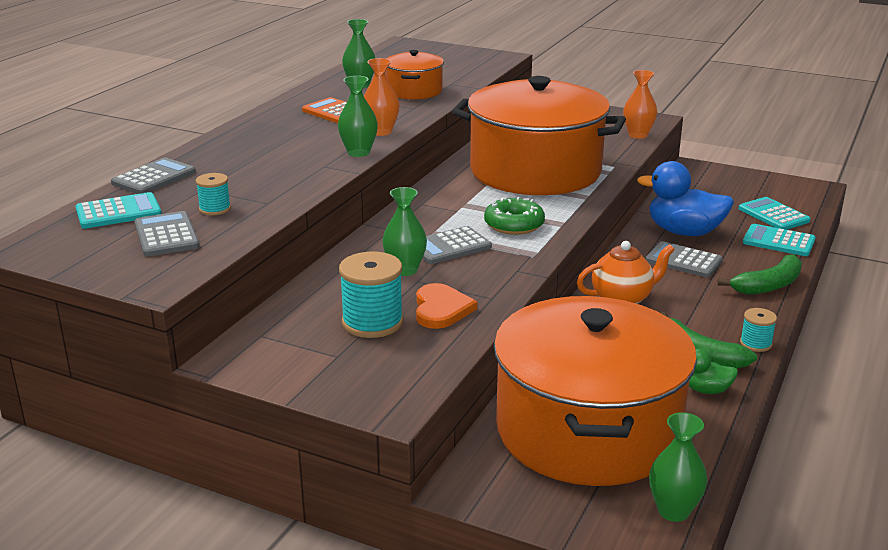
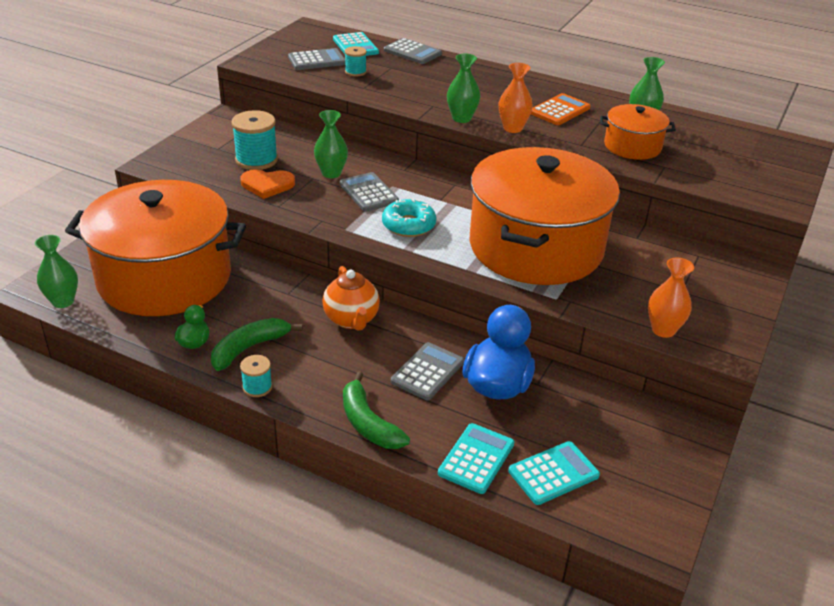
camera: 90 degrees right, 10 degrees up
green donut [484,197,545,235] -> turquoise donut [382,199,437,237]

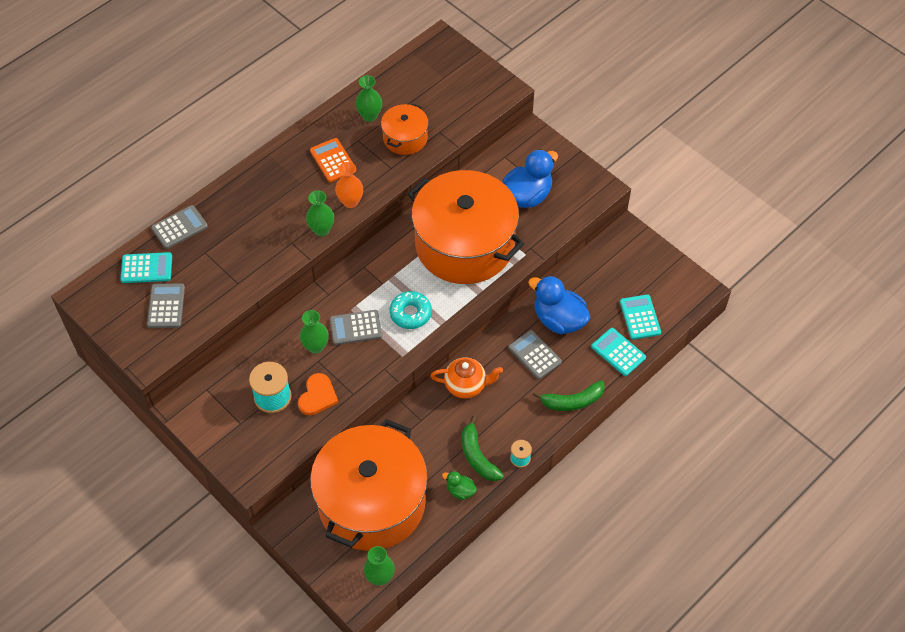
camera: 70 degrees left, 20 degrees up
turquoise spool [345,46,367,77] -> none
orange vase [648,258,694,338] -> none
none -> blue duck [502,149,558,208]

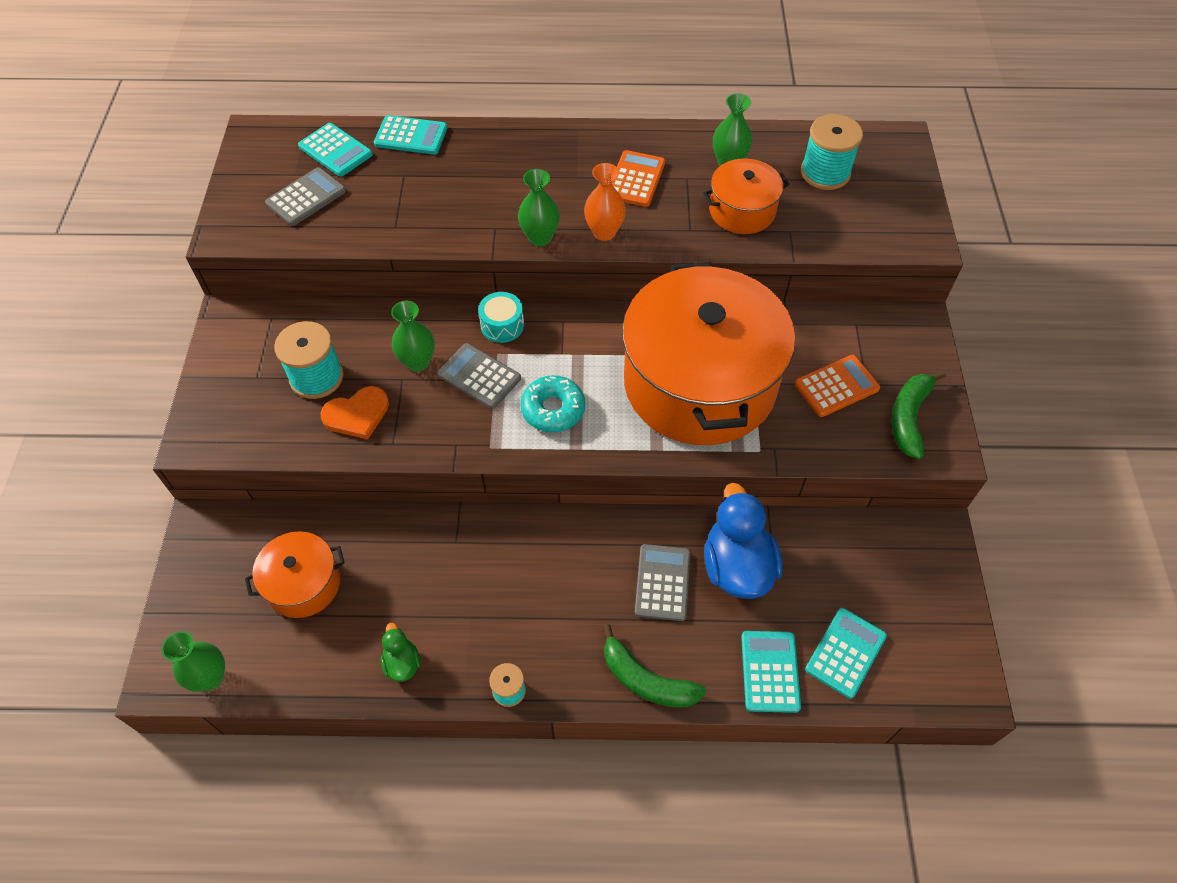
camera: 45 degrees right, 0 degrees up
grey calculator [151,205,208,249] -> turquoise calculator [374,115,448,155]
orange pot [310,419,428,551] -> orange pot [245,531,345,618], size x0.46
orange teapot [431,357,503,399] -> none
green banana [462,416,504,481] -> green banana moved to [892,371,945,459]
blue duck [502,149,558,208] -> orange calculator [795,355,880,417]
none -> turquoise drum [478,292,524,343]
none -> turquoise spool [801,114,863,190]

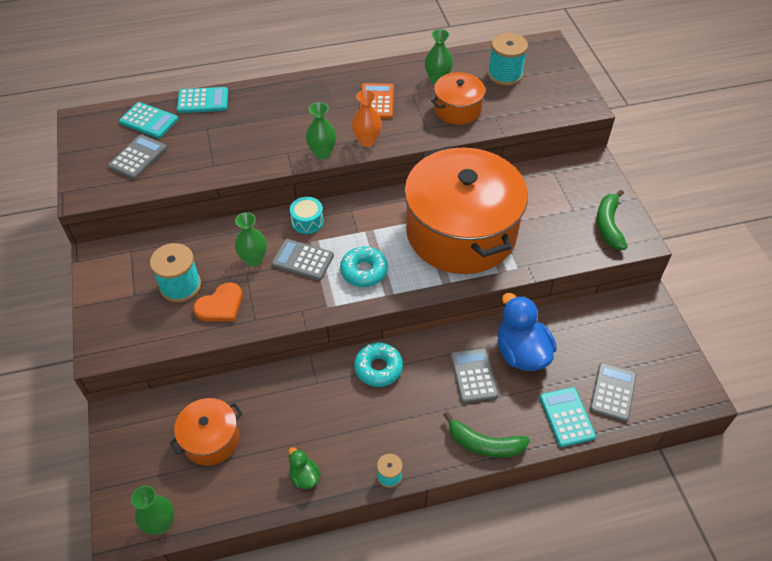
camera: 15 degrees left, 5 degrees down
orange calculator [795,355,880,417] -> none
turquoise calculator [805,608,887,699] -> grey calculator [590,363,637,422]
none -> turquoise donut [354,342,403,387]

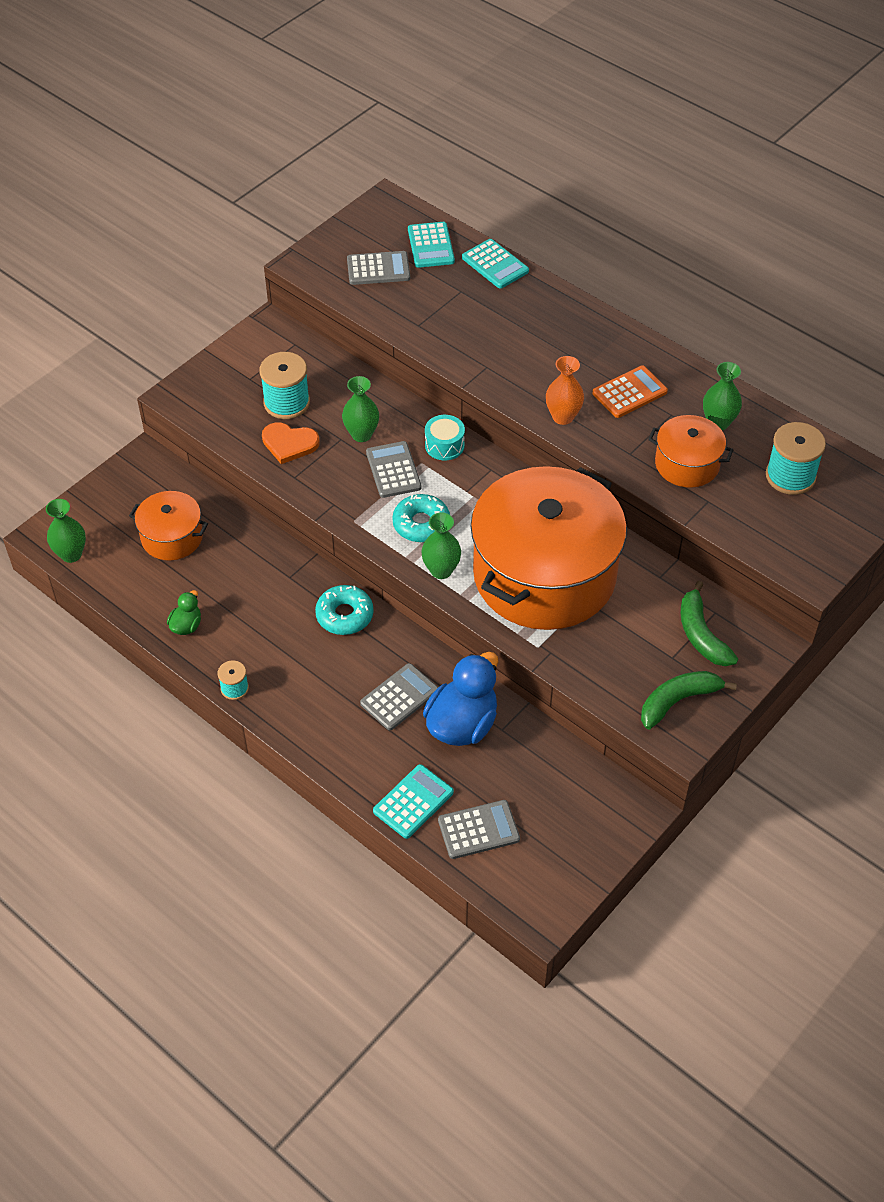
camera: 55 degrees right, 0 degrees up
green vase [306,102,337,159] -> green vase moved to [421,512,461,579]
green banana [443,412,530,458] -> green banana moved to [680,581,738,666]

